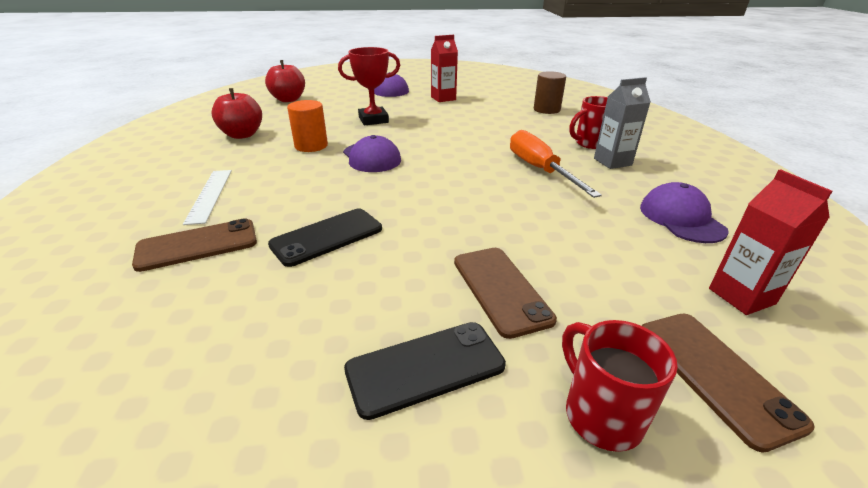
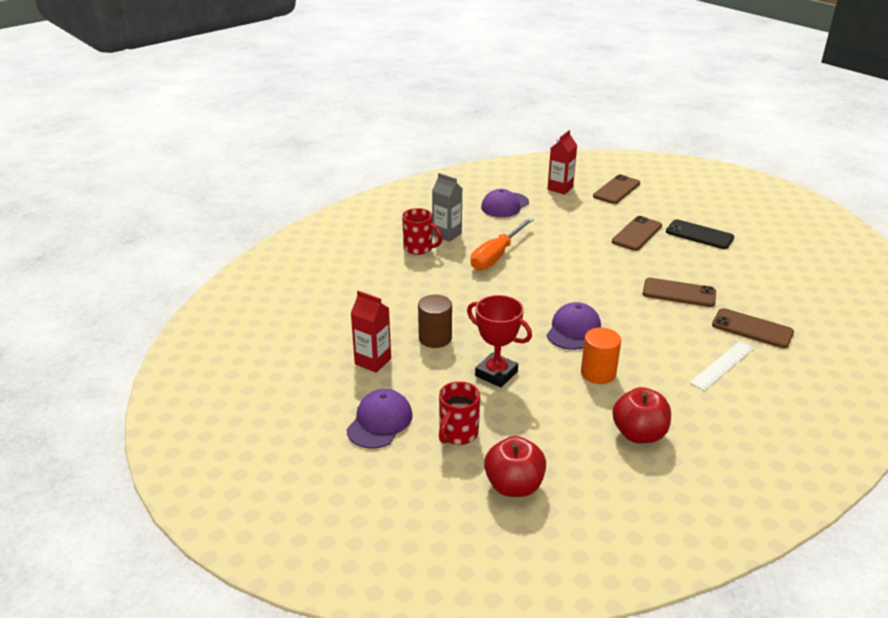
camera: 125 degrees left, 0 degrees up
black phone [268,209,382,267] -> brown phone [643,278,716,307]
brown cylinder [534,71,566,114] -> brown cylinder moved to [418,295,452,348]
red mug [562,320,678,452] -> red mug moved to [439,381,480,445]

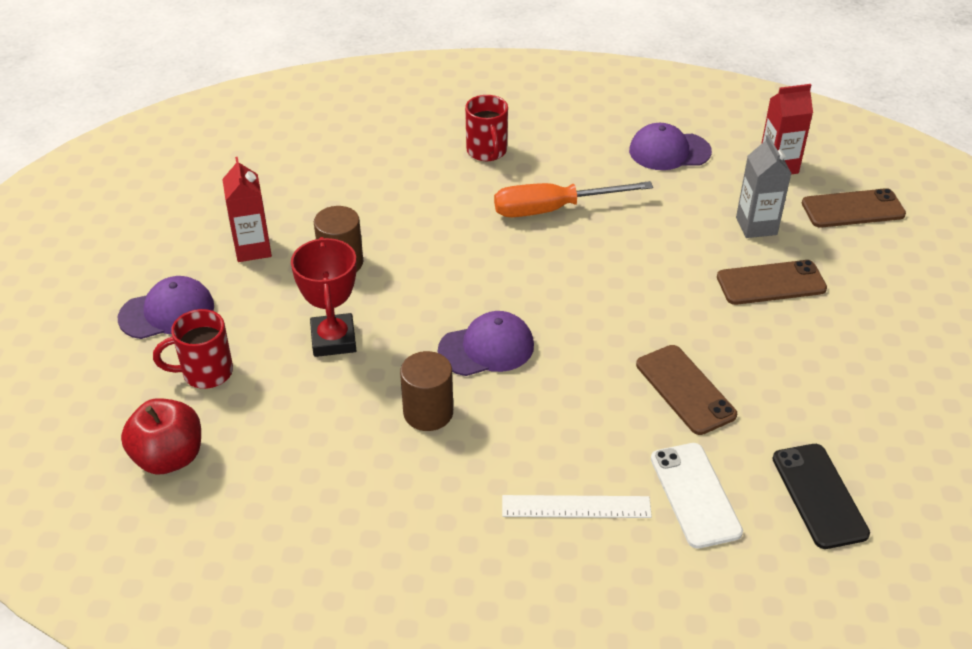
camera: 45 degrees right, 10 degrees up
grey carton [432,173,462,242] -> grey carton moved to [736,135,792,238]
orange cylinder [581,327,621,384] -> brown cylinder [400,351,453,431]
red apple [612,387,671,443] -> none
black phone [666,219,734,249] -> black phone moved to [772,444,870,549]
brown phone [712,308,794,348] -> white phone [651,443,743,549]

